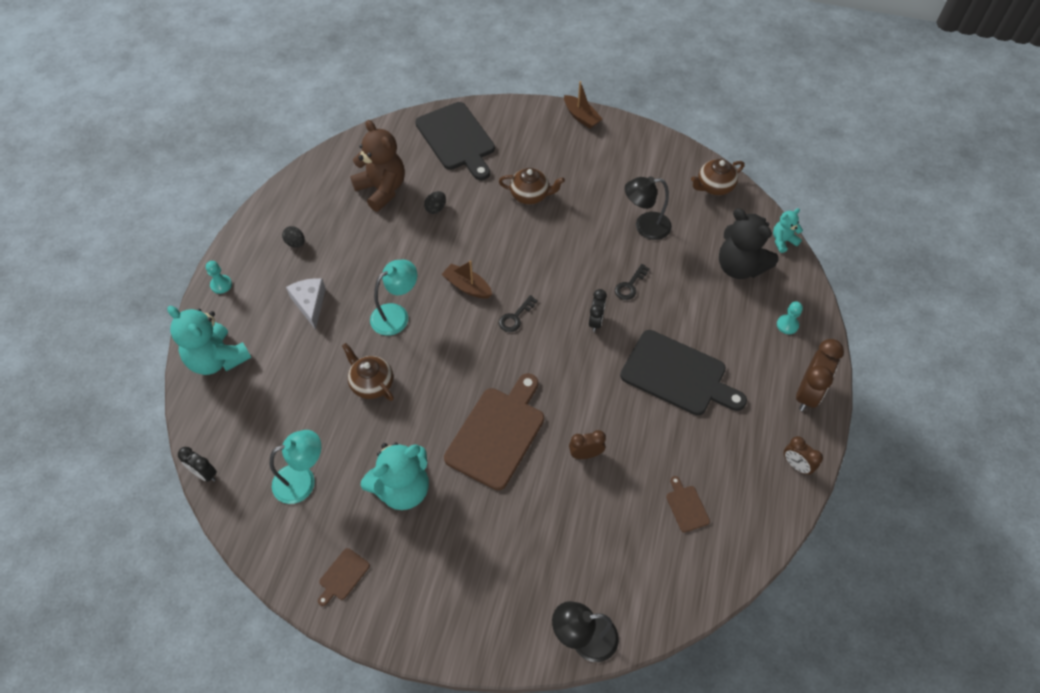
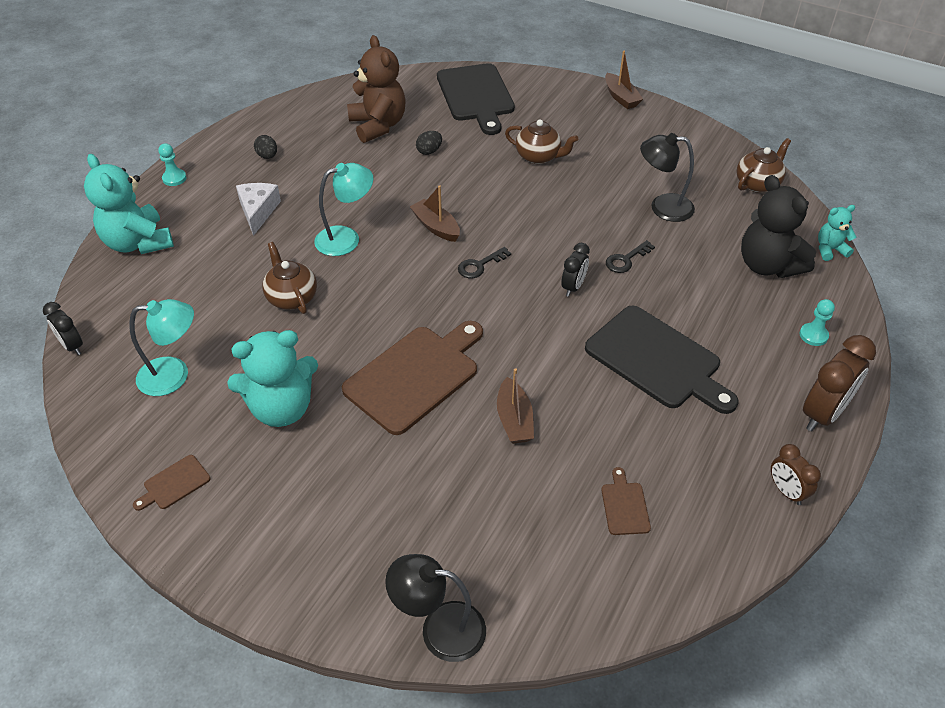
camera: 15 degrees right, 10 degrees down
brown clock [569,430,606,459] -> brown boat [497,368,534,444]
brown teapot [691,159,744,195] -> brown teapot turned 150 degrees clockwise [737,138,791,193]

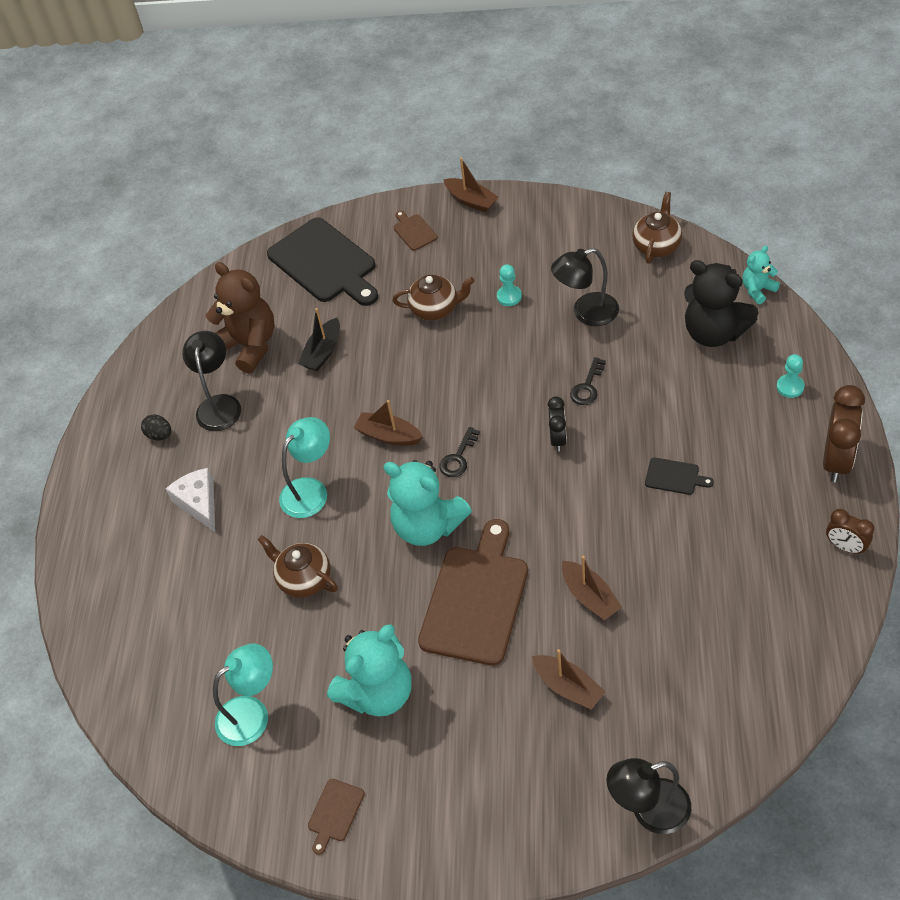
camera: 20 degrees left, 5 degrees up
black clock [43,302,83,355] -> none
turquoise teddy bear [84,154,174,254] -> turquoise teddy bear moved to [383,460,472,546]
turquoise pawn [158,143,187,186] -> turquoise pawn moved to [497,264,522,306]
black egg [416,131,442,155] -> black boat [298,308,340,371]
black cutting board [585,305,738,414] -> black cutting board [645,458,714,495], size x0.43
brown cutting board [601,467,651,535] -> brown cutting board moved to [393,211,438,251]
none -> black lamp [182,331,241,431]
none -> brown boat [532,649,606,710]

